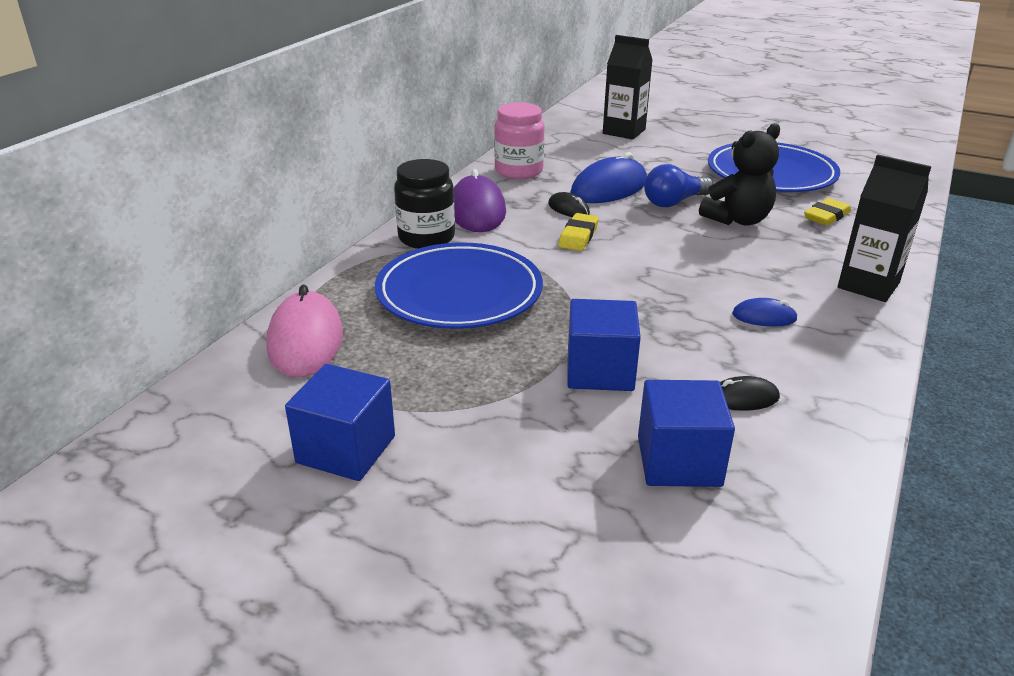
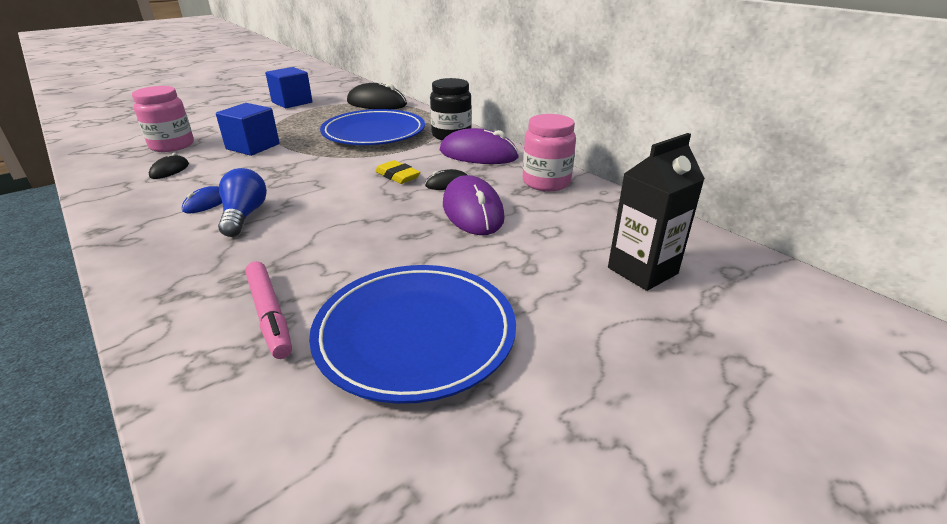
camera: 115 degrees right, 0 degrees up
pink mouse [266,285,343,377] -> black mouse [347,83,407,109]
blue mouse [570,152,647,203] -> purple mouse [443,175,505,235]
blue cube [638,380,735,487] -> pink jar [132,86,194,152]
blue light bulb [644,164,713,207] -> blue light bulb moved to [218,168,267,237]
black teddy bear [699,123,780,226] -> none
yellow eraser [804,198,851,226] -> pink marker [245,261,292,359]
black carton [838,154,932,302] -> none

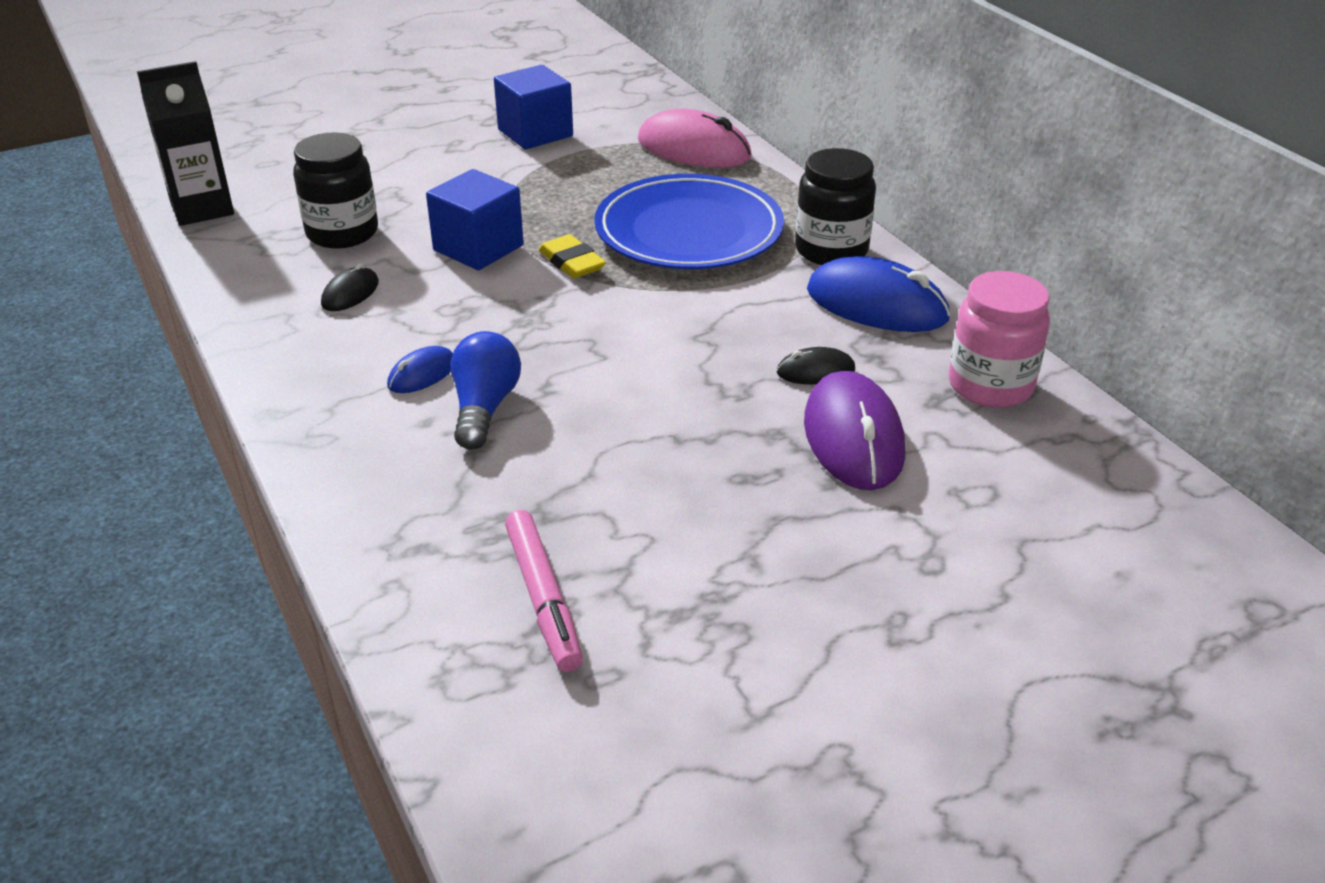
camera: 10 degrees right, 5 degrees up
pink jar [132,86,194,152] -> black jar [293,133,378,249]
blue plate [309,265,516,404] -> none
black mouse [347,83,407,109] -> pink mouse [638,109,752,168]
yellow eraser [375,160,421,184] -> yellow eraser moved to [539,234,606,279]
purple mouse [440,128,519,164] -> blue mouse [807,256,950,332]
black carton [608,133,705,291] -> black carton moved to [137,61,234,226]

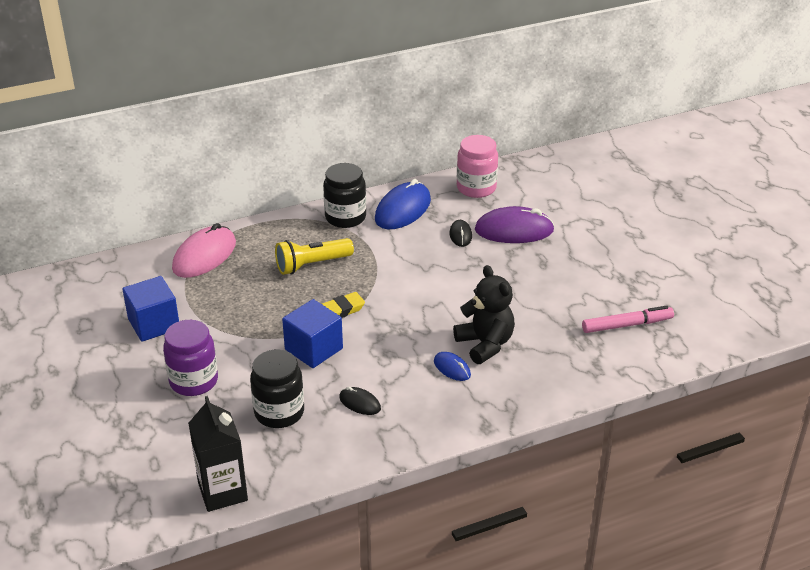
camera: 85 degrees left, 0 degrees up
blue light bulb [450,331,521,450] -> black teddy bear [453,265,515,364]
blue plate [594,174,784,269] -> yellow flashlight [275,238,354,275]
none -> purple jar [163,320,218,396]

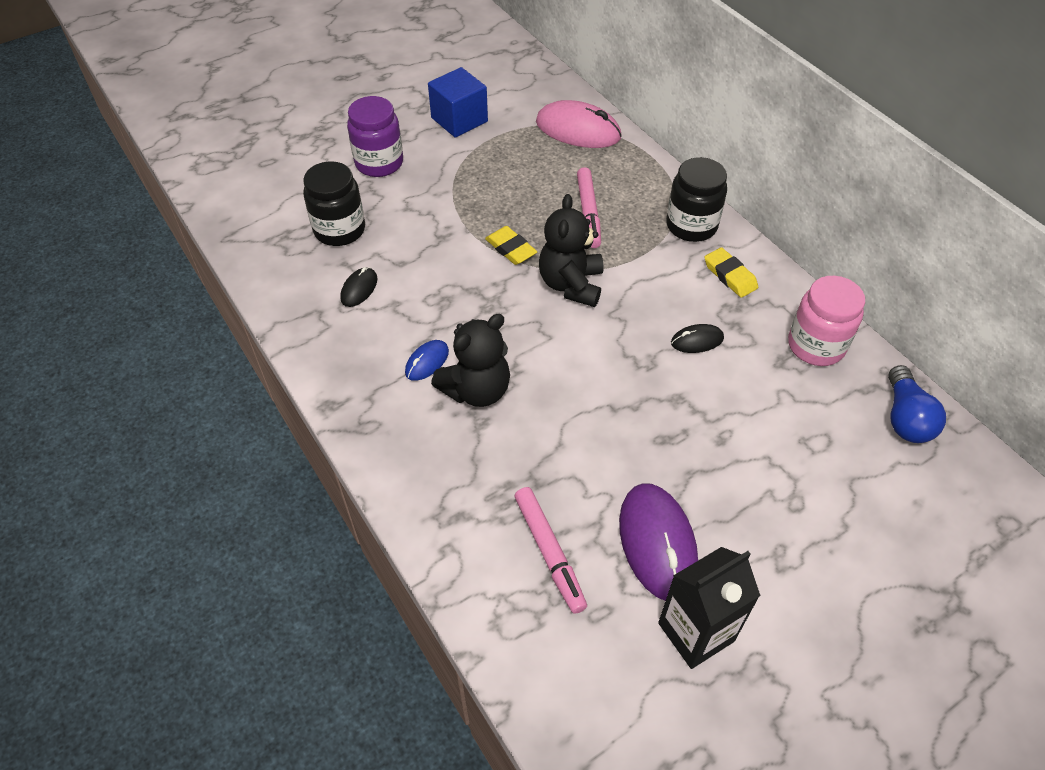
camera: 80 degrees right, 15 degrees up
black carton [188,396,248,512] -> black carton moved to [658,547,761,669]
yellow flashlight [275,238,354,275] -> pink marker [577,167,601,248]
blue cube [282,299,343,368] -> none
blue mouse [375,179,431,229] -> yellow eraser [704,247,758,298]
purple mouse [475,206,555,243] -> purple mouse moved to [619,483,698,601]
none -> black teddy bear [539,194,603,307]
none -> blue light bulb [888,365,946,443]

